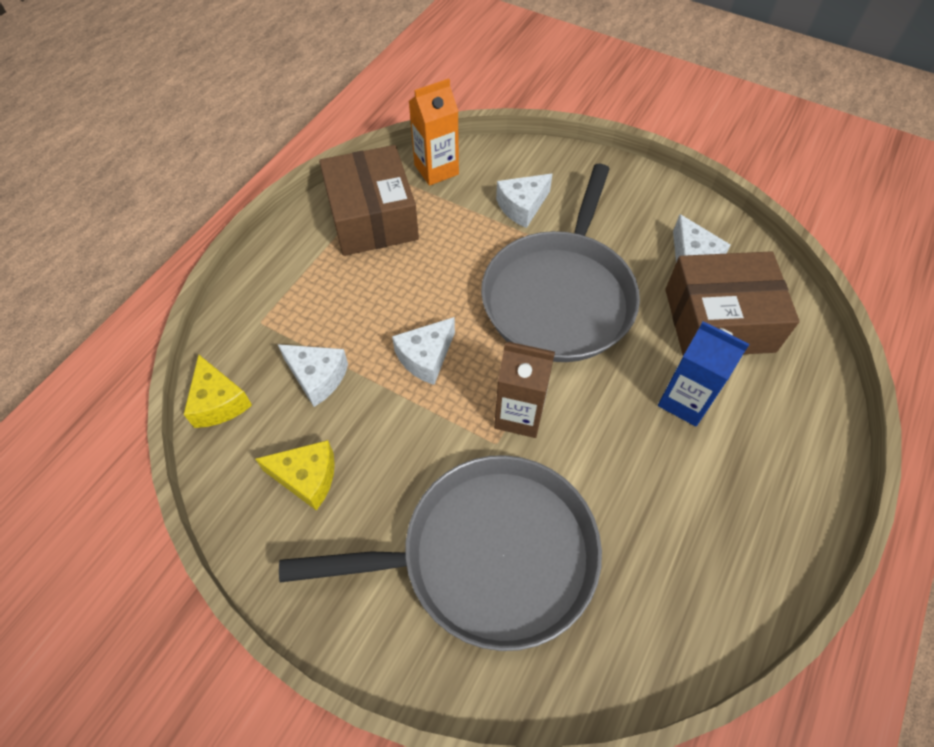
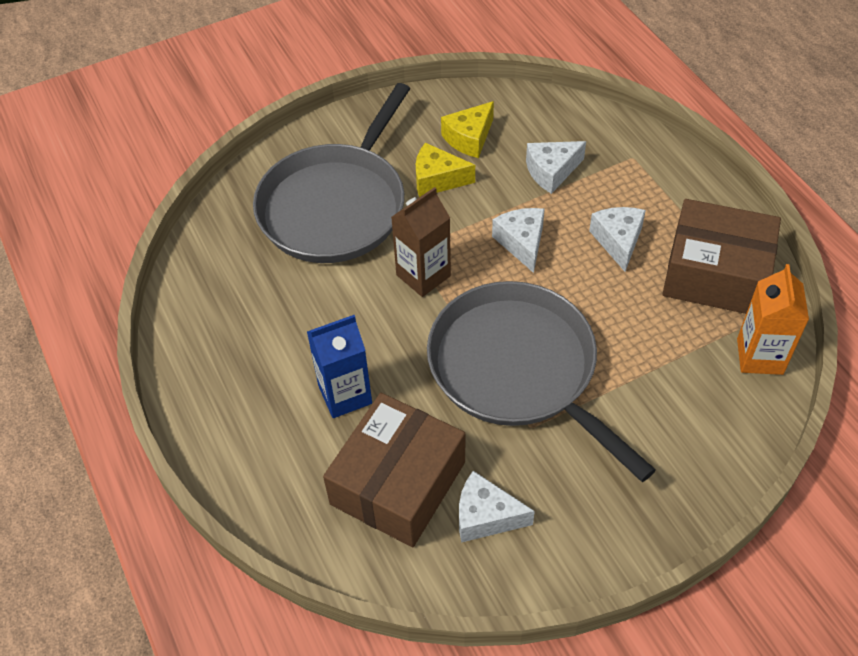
camera: 125 degrees right, 5 degrees down
yellow cheese [183,354,252,428] -> yellow cheese moved to [416,143,475,197]
white cheese [496,174,552,228] -> white cheese moved to [589,207,646,272]

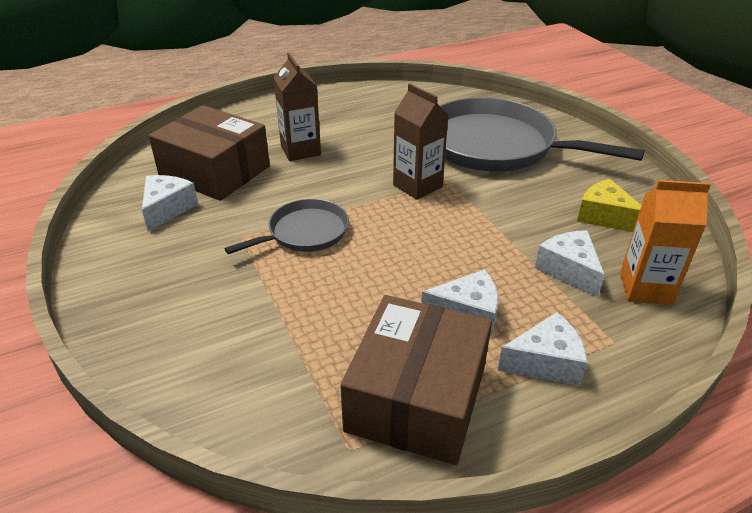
camera: 90 degrees right, 15 degrees down
blue carton [307,315,372,418] -> brown carton [273,53,321,161]
yellow cheese [416,143,475,197] -> none
grey pan [427,281,656,482] -> grey pan [225,199,349,254], size x0.51
white cheese [492,208,545,273] -> white cheese moved to [498,312,587,386]
orange carton [737,264,809,375] -> orange carton moved to [620,180,711,305]

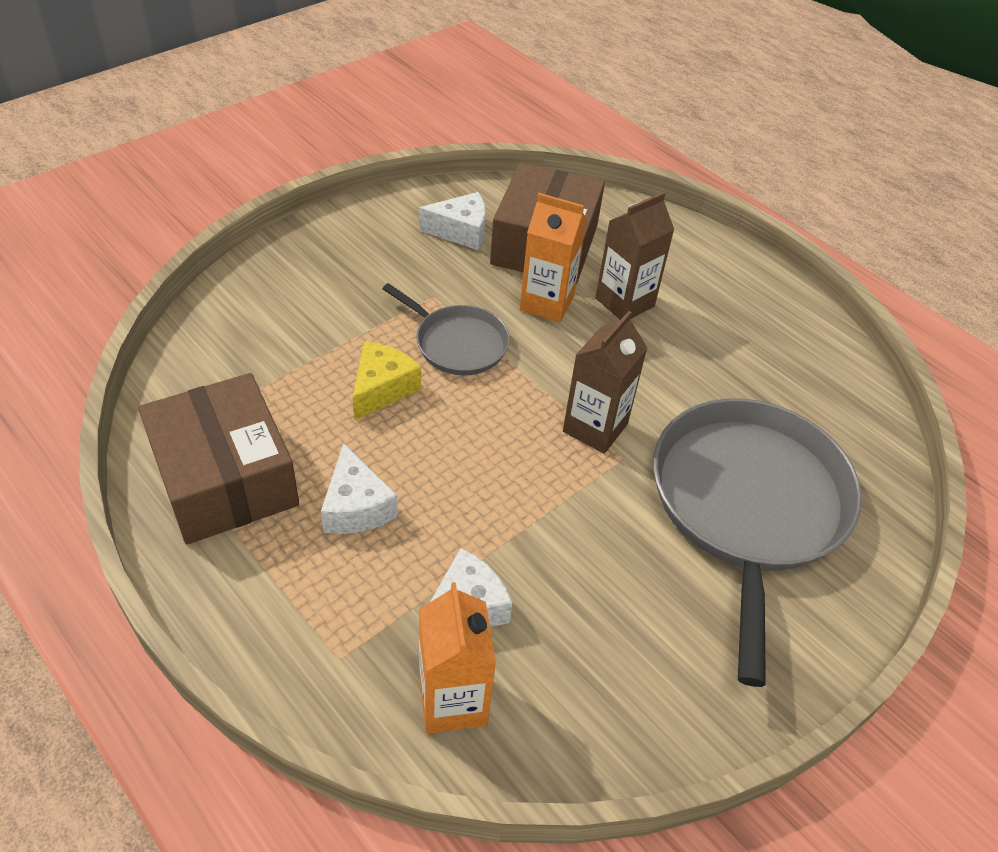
camera: 70 degrees right, 10 degrees up
brown box [340,295,492,465] -> brown box turned 60 degrees clockwise [138,373,299,544]
white cheese [498,312,587,386] -> none
yellow cheese [577,179,642,232] -> yellow cheese moved to [352,341,421,421]
none -> orange carton [520,193,587,323]

